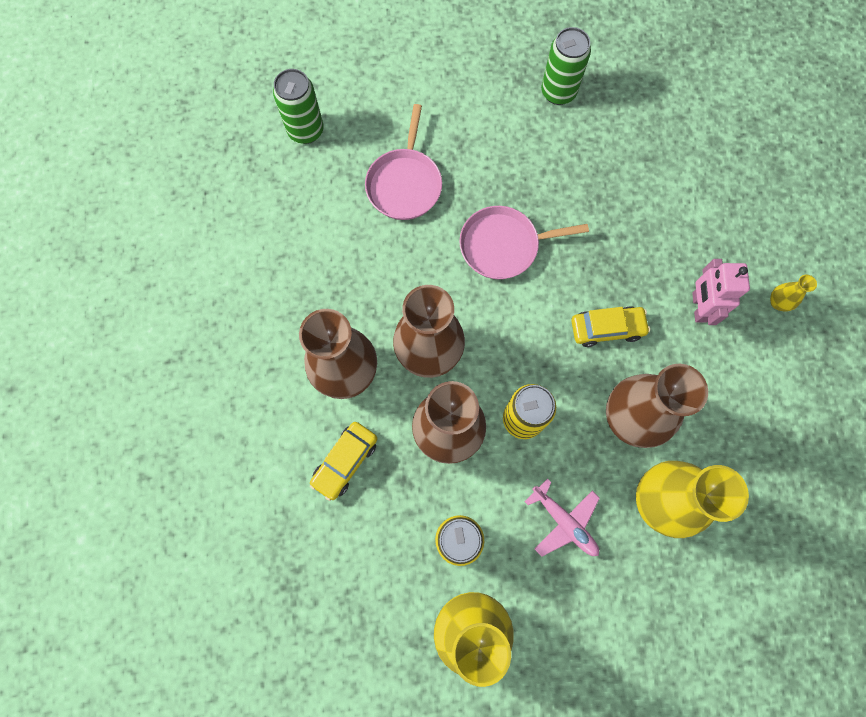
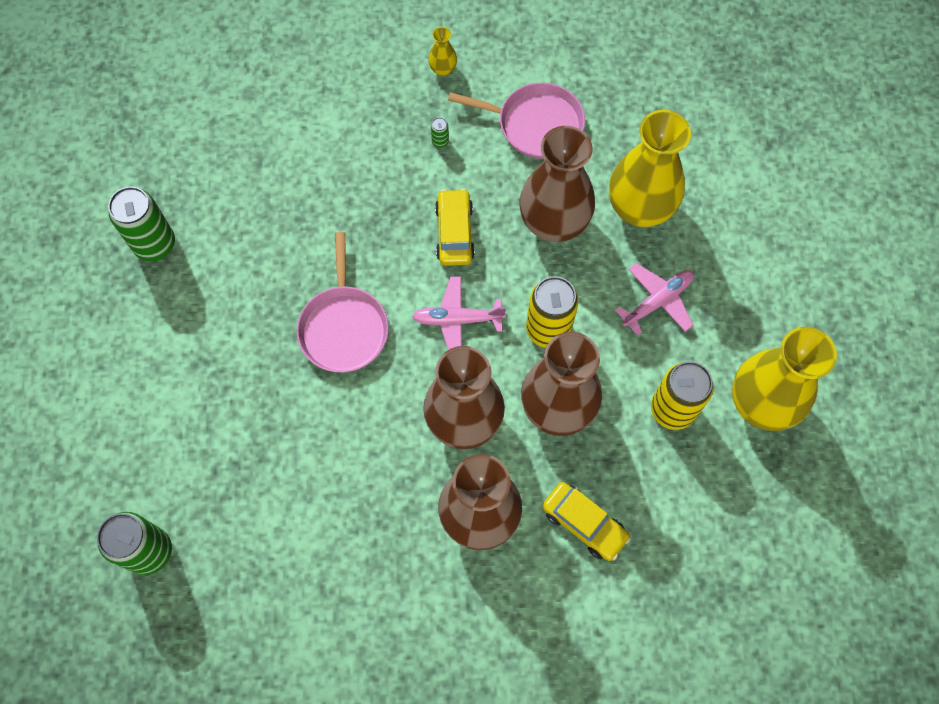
camera: 85 degrees left, 5 degrees down
pink pan [365,104,442,220] -> pink pan moved to [448,83,585,159]
pink robot [692,259,750,325] -> green can [431,117,449,148]
none -> pink plane [412,277,506,350]

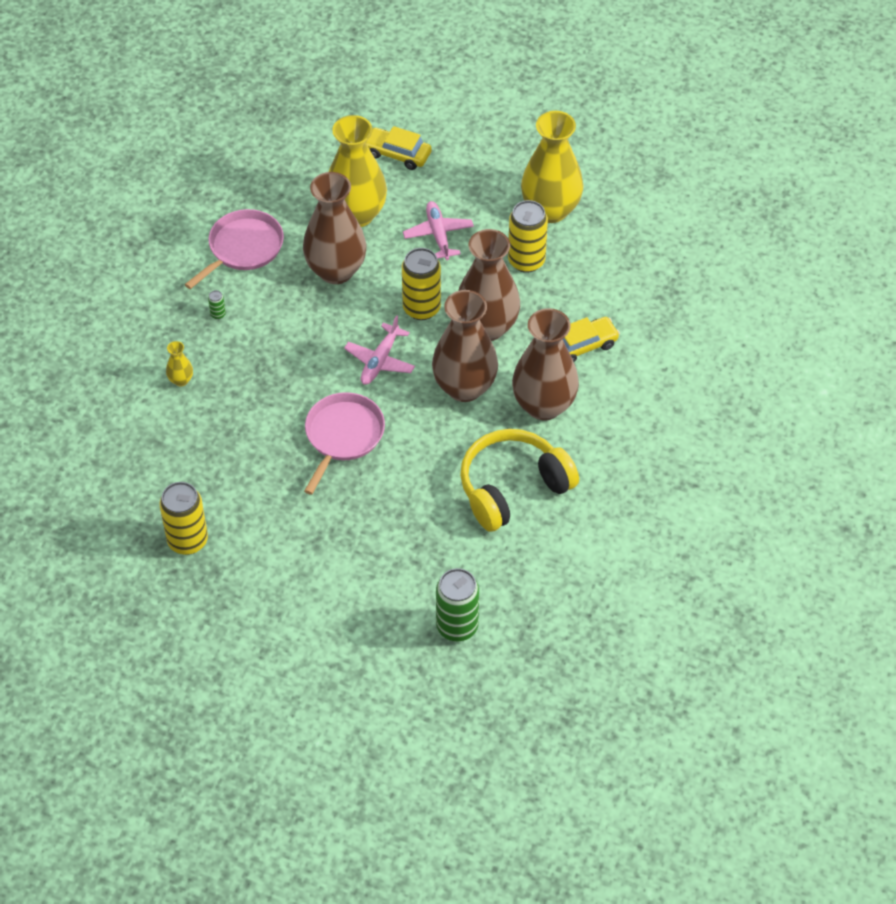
camera: 65 degrees left, 15 degrees down
green can [108,186,175,261] -> yellow can [159,482,208,555]
pink pan [297,232,389,373] -> pink pan turned 90 degrees counterclockwise [304,392,385,495]
yellow vase [428,27,457,76] -> yellow vase moved to [166,341,193,386]
yellow car [435,189,475,266] -> yellow car moved to [366,126,432,170]
none -> yellow headphones [460,429,579,532]

